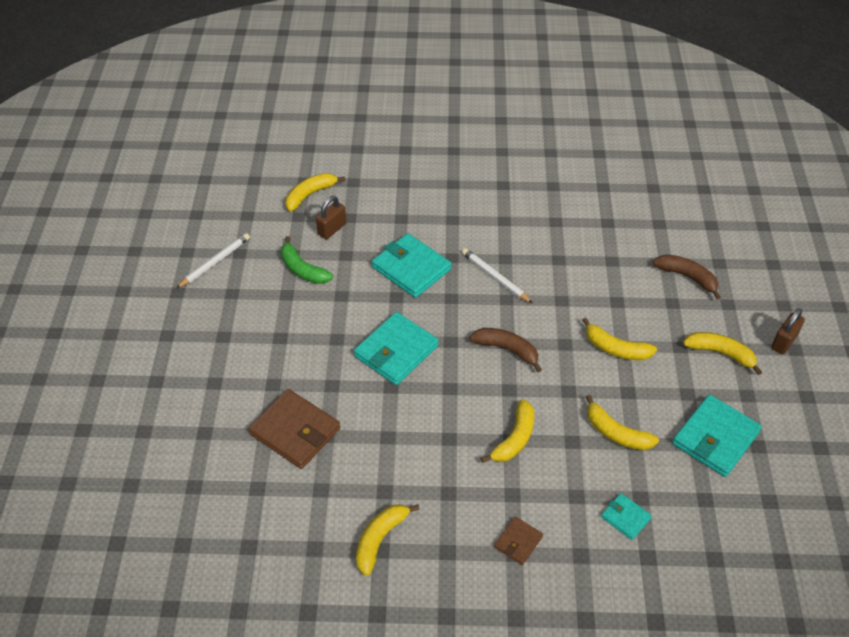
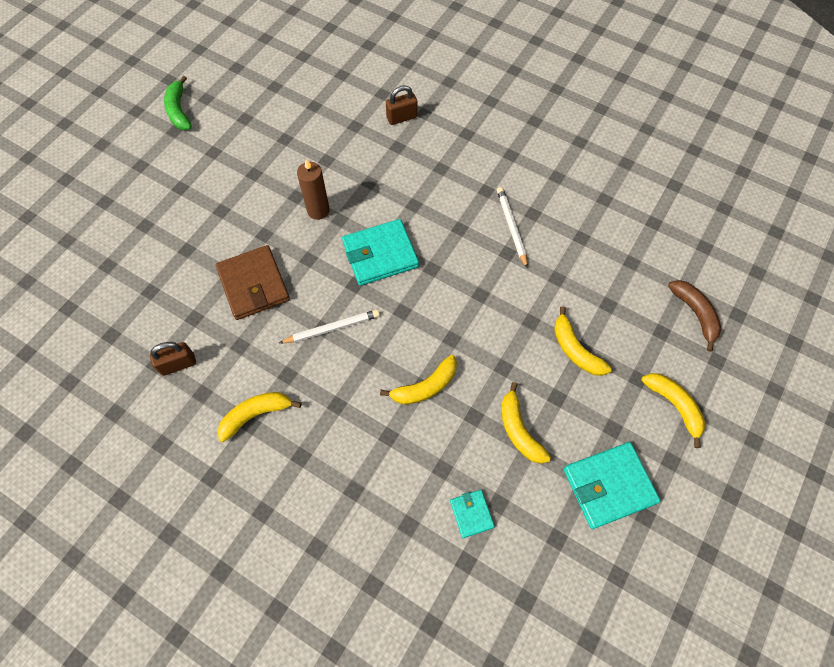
camera: 30 degrees right, 15 degrees up
white pencil [176,233,250,288] -> white pencil moved to [279,309,380,343]
green banana [281,236,333,284] -> green banana moved to [164,76,192,130]
yellow banana [285,173,345,212] -> none
turquoise wallet [372,233,452,298] -> none
brown banana [470,328,542,372] -> none
brown wallet [494,517,543,565] -> none
brown padlock [771,308,805,354] -> brown padlock moved to [150,342,196,376]
none -> brown candle [297,159,330,220]

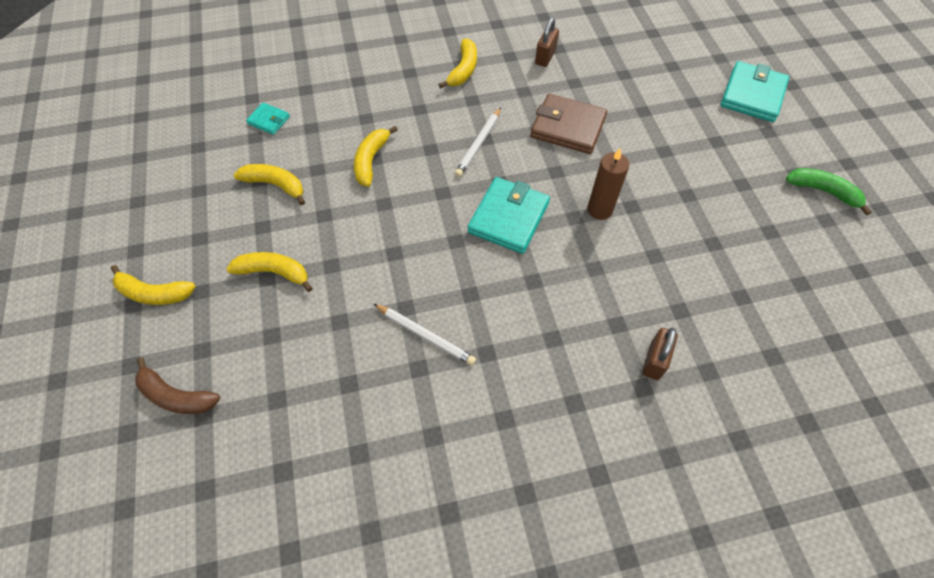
camera: 135 degrees right, 5 degrees down
turquoise wallet [564,442,660,529] -> turquoise wallet moved to [721,61,789,122]

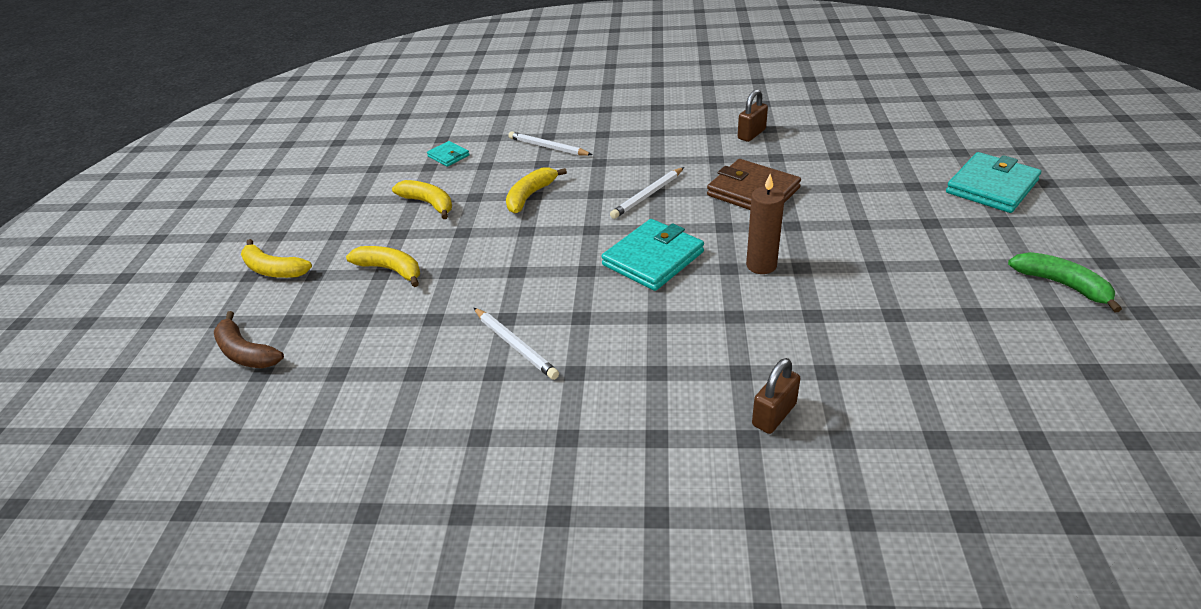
camera: 20 degrees right, 20 degrees down
yellow banana [439,39,477,89] -> none
none -> white pencil [508,131,592,156]

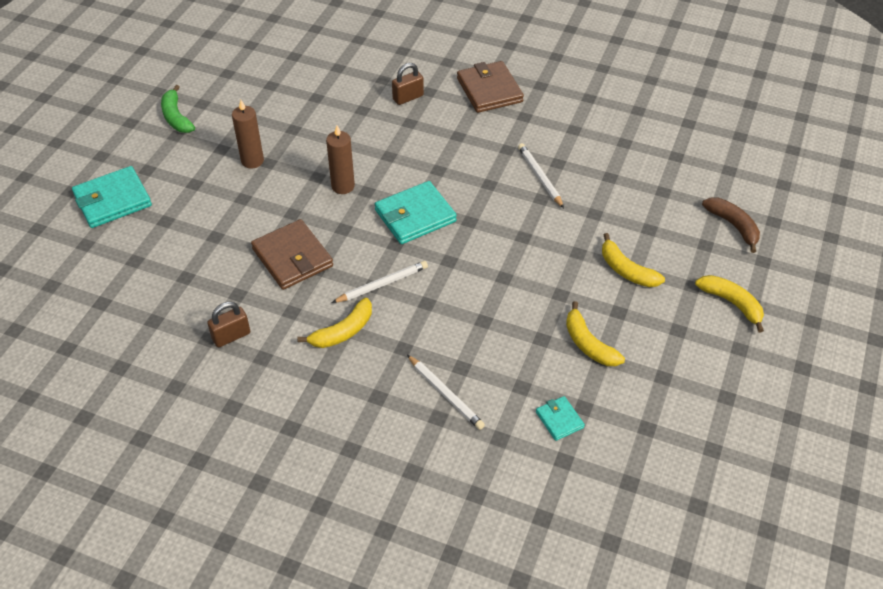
camera: 165 degrees left, 10 degrees up
yellow banana [506,168,567,214] -> yellow banana moved to [297,298,372,348]
none -> brown candle [232,100,264,169]
none -> brown wallet [457,61,524,113]

